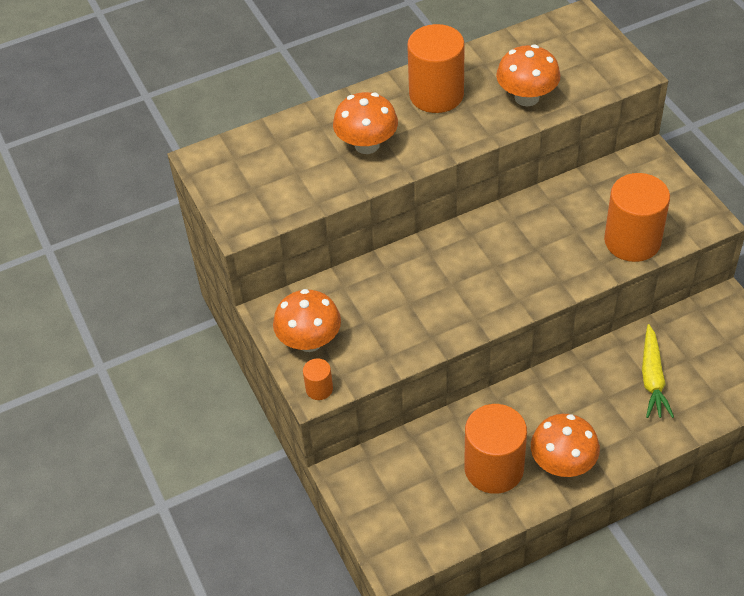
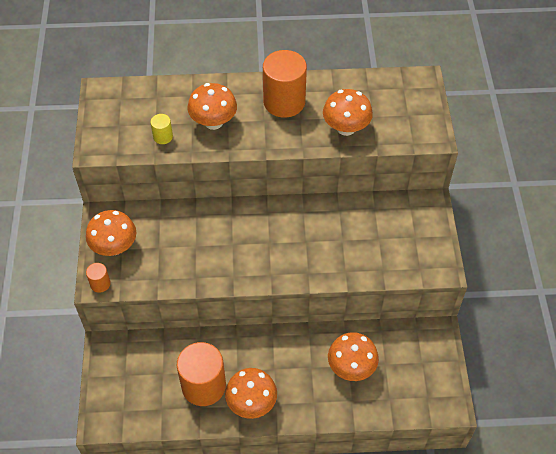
camera: 20 degrees right, 5 degrees up
orange cylinder [604,173,670,262] -> none
yellow carrot [642,324,674,418] -> orange mushroom [328,332,379,381]
none -> yellow cylinder [150,114,173,144]

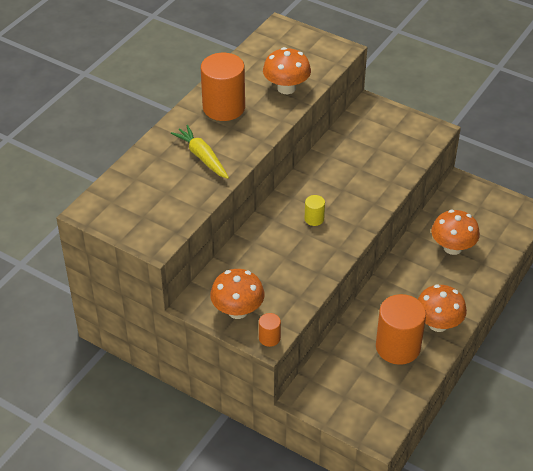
camera: 55 degrees left, 10 degrees down
yellow cylinder [150,114,173,144] -> yellow cylinder moved to [305,195,325,226]
orange mushroom [188,83,237,130] -> yellow carrot [171,125,229,179]

